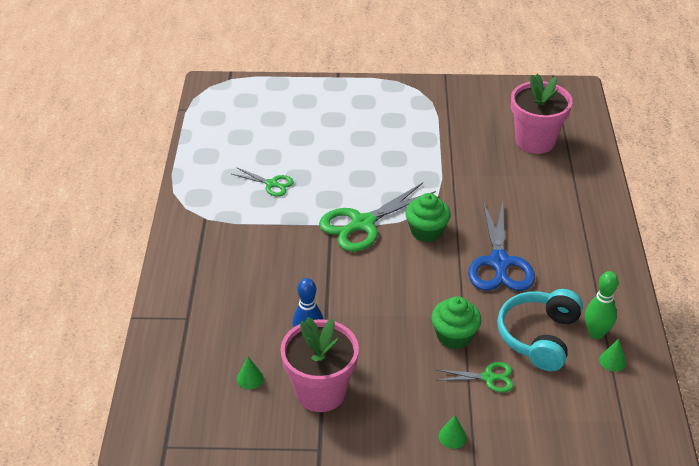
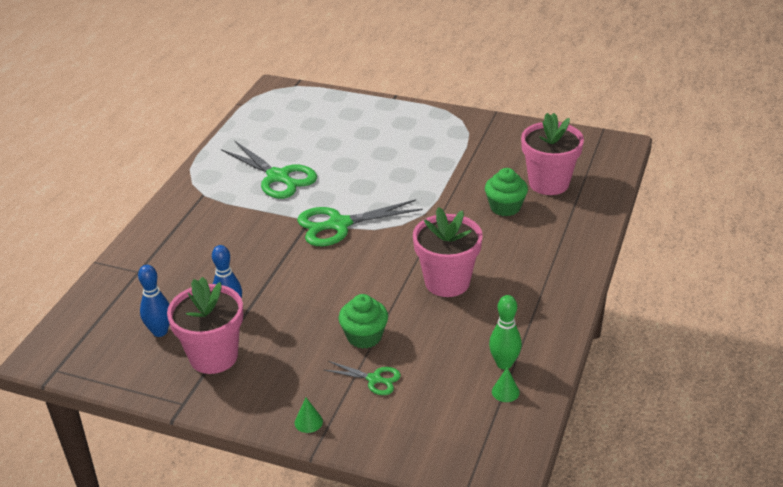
camera: 20 degrees right, 5 degrees down
green scissors [232,167,294,197] -> green scissors [221,141,317,199], size x1.91
green cone [237,357,264,389] -> blue bowling pin [138,265,170,337]
green cupcake [405,193,451,242] -> green cupcake moved to [485,168,528,216]
blue scissors [468,201,535,291] -> pink flower pot [413,207,483,297]
turquoise headphones [497,289,583,371] -> none

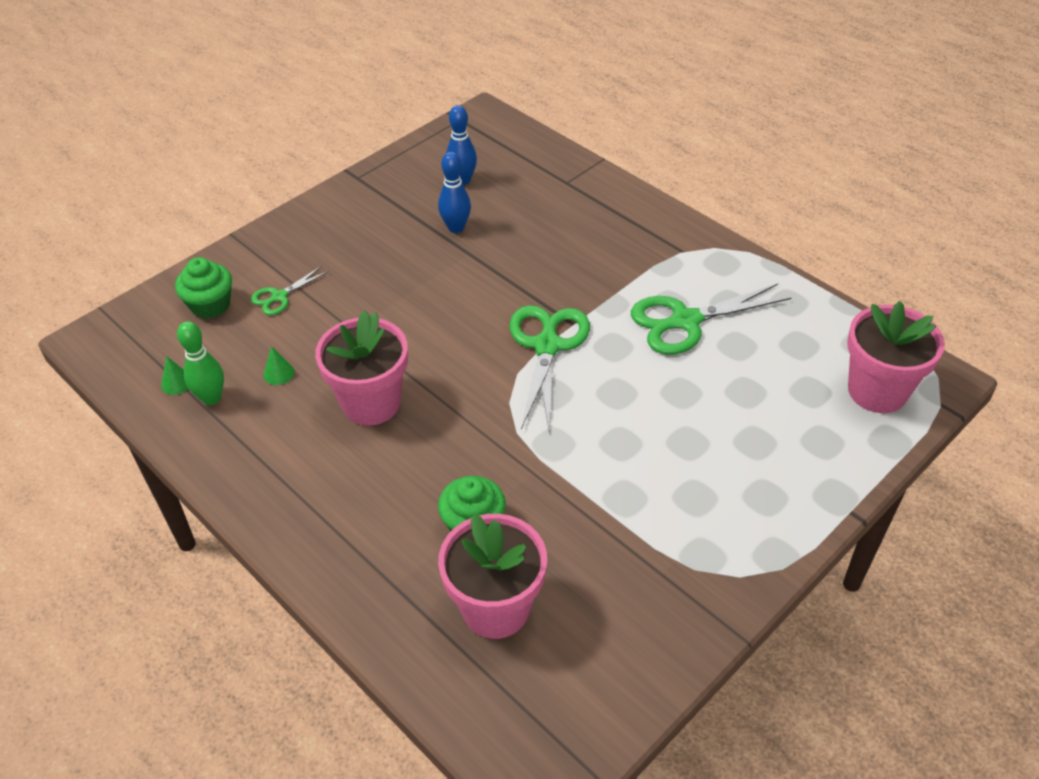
camera: 115 degrees right, 10 degrees up
pink flower pot [167,277,243,374] -> pink flower pot moved to [847,301,945,413]
green cone [295,398,323,433] -> green cone moved to [263,346,295,385]
green cupcake [339,294,388,349] -> green cupcake moved to [175,257,232,319]

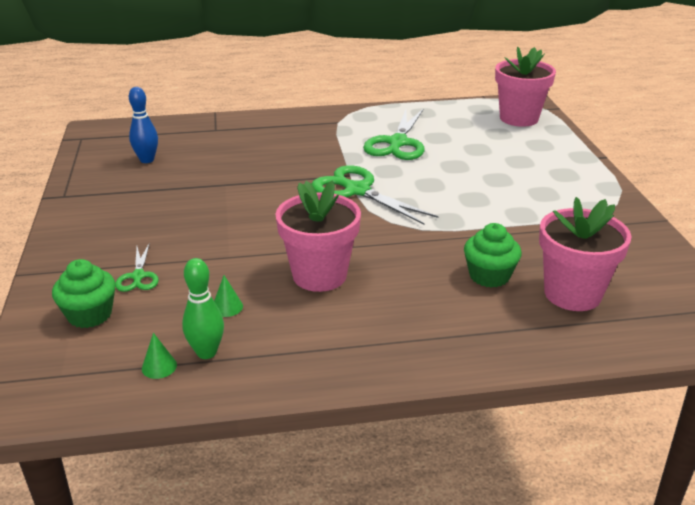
camera: 55 degrees left, 15 degrees down
blue bowling pin [438,152,471,233] -> none

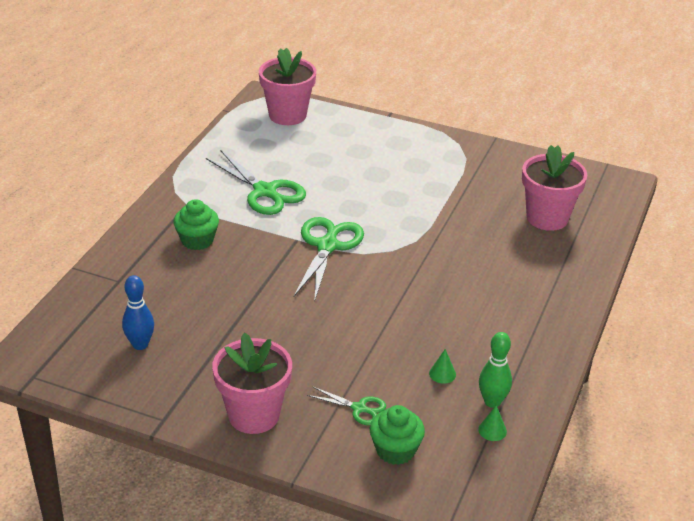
camera: 60 degrees left, 5 degrees up
pink flower pot [276,181,361,292] -> pink flower pot moved to [212,333,292,434]
green scissors [312,165,438,225] -> green scissors turned 120 degrees clockwise [294,217,364,302]
green cupcake [464,223,522,288] -> green cupcake moved to [173,199,219,250]

